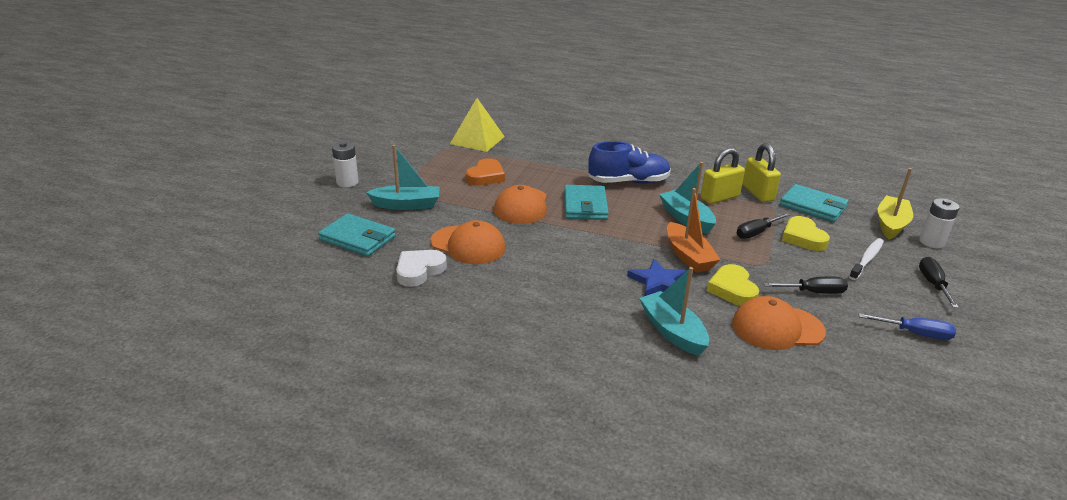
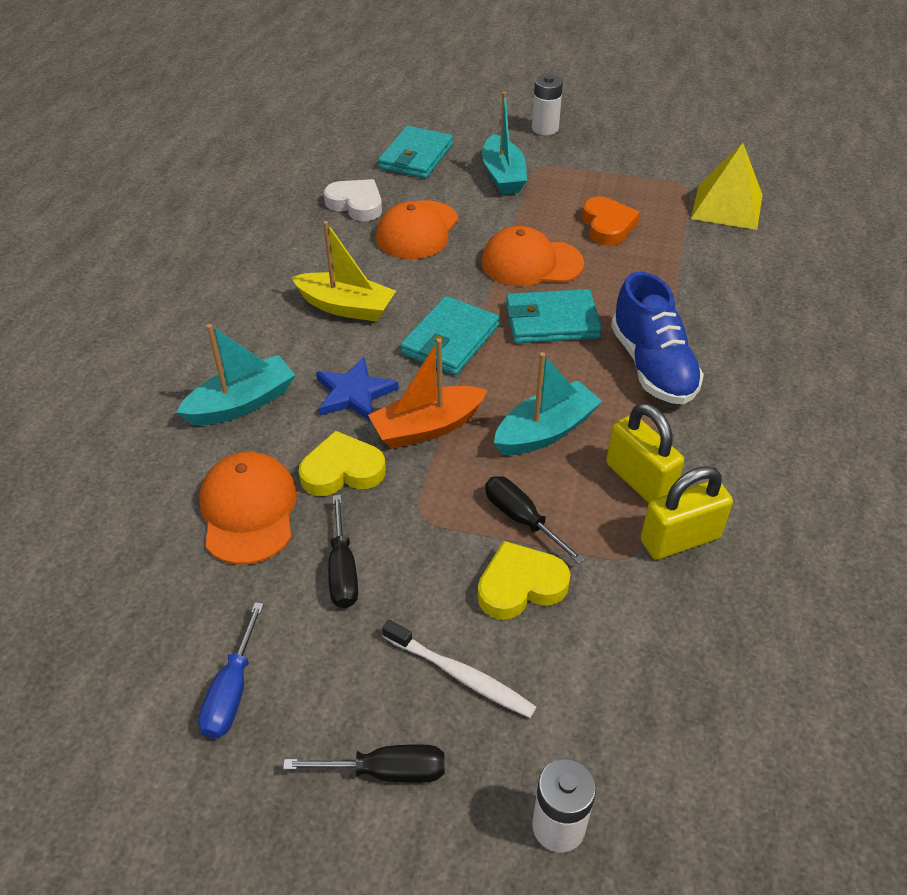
camera: 85 degrees right, 15 degrees up
orange heart [466,158,505,186] -> orange heart turned 120 degrees counterclockwise [582,197,640,246]
turquoise wallet [780,184,849,222] -> turquoise wallet moved to [400,296,500,375]
yellow boat [878,168,913,239] -> yellow boat moved to [291,221,396,322]

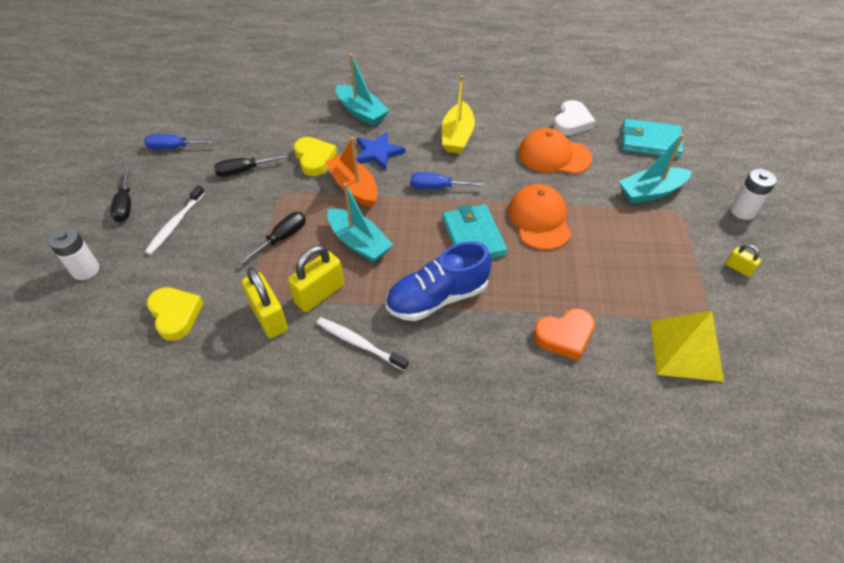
camera: 80 degrees right, 5 degrees up
orange cap [199,452,297,565] -> none
turquoise wallet [400,296,500,375] -> blue screwdriver [411,172,486,189]
yellow heart [478,541,571,620] -> yellow heart moved to [147,287,203,341]
orange heart [582,197,640,246] -> orange heart moved to [533,308,595,360]
none -> white toothbrush [317,317,409,371]
none -> yellow padlock [726,244,761,277]

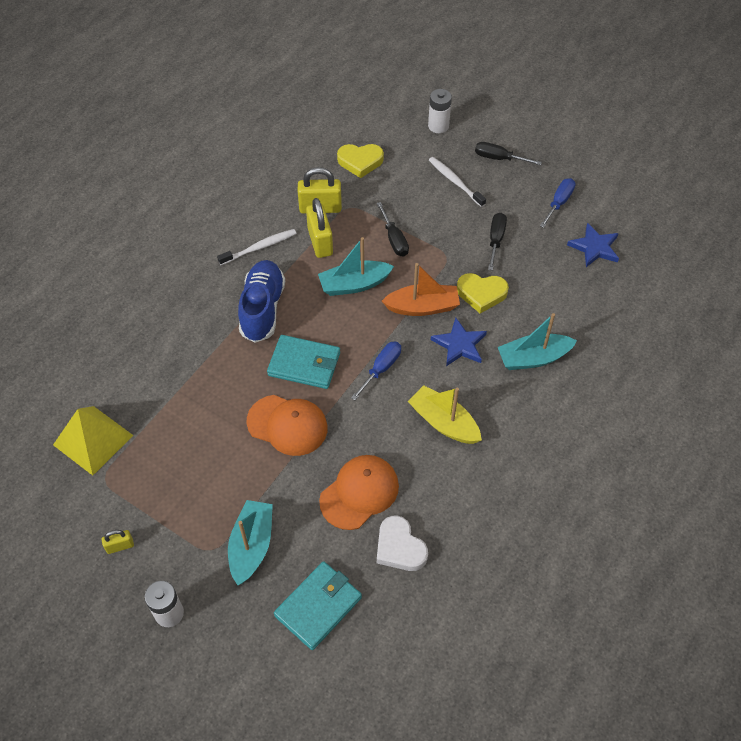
camera: 120 degrees right, 5 degrees up
orange heart [533,308,595,360] -> none
none -> blue star [567,223,619,267]

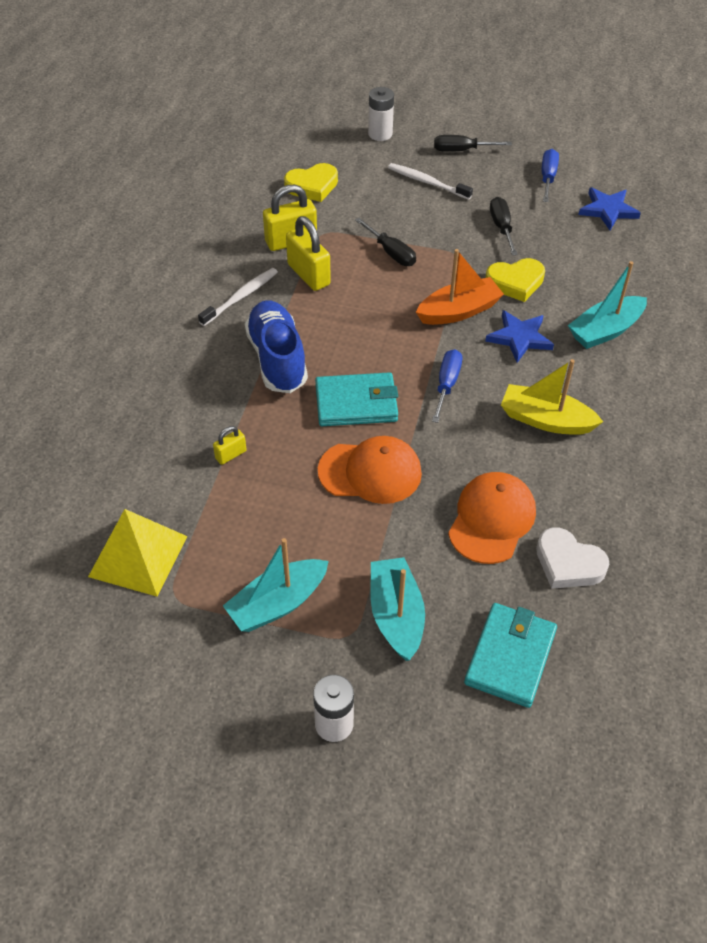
camera: 20 degrees left, 5 degrees down
yellow padlock [102,530,134,554] -> yellow padlock moved to [213,426,247,465]
turquoise boat [318,237,394,296] -> turquoise boat moved to [223,538,329,632]

